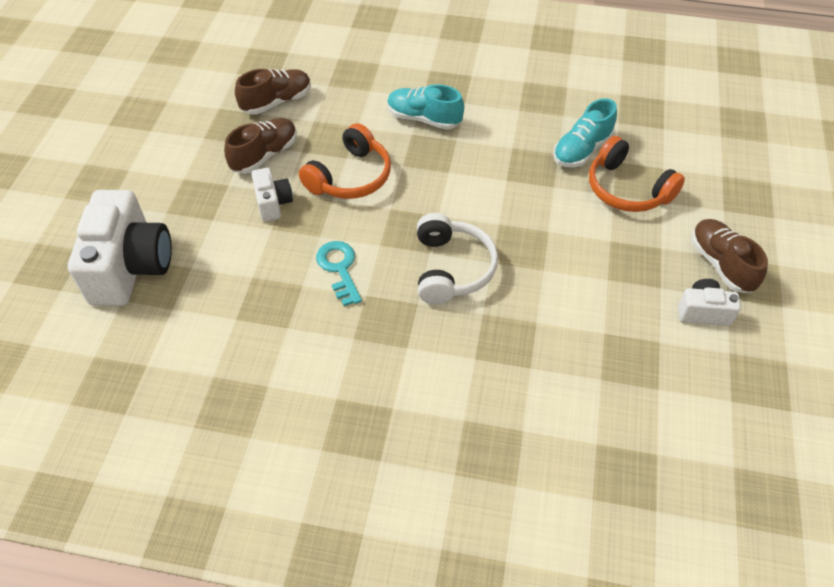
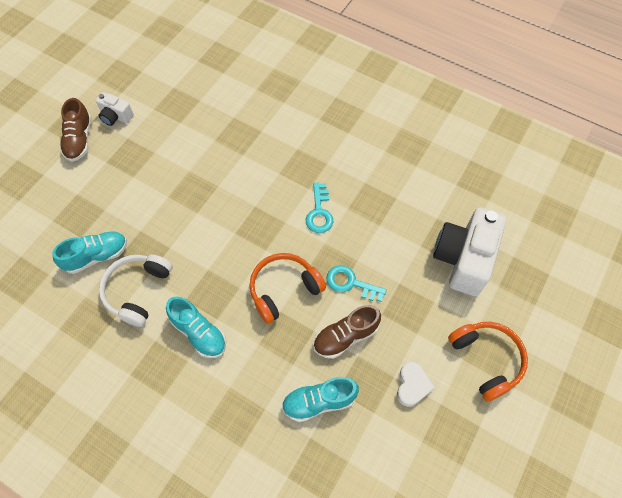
camera: 160 degrees left, 10 degrees up
brown shoe [235,69,311,115] -> turquoise shoe [282,377,359,422]
white camera [251,168,293,222] -> turquoise key [327,265,387,302]
white headphones [417,213,498,304] -> white headphones moved to [99,255,172,327]
orange headphones [589,136,685,212] -> orange headphones moved to [448,322,528,402]
none -> white heart [397,362,435,407]

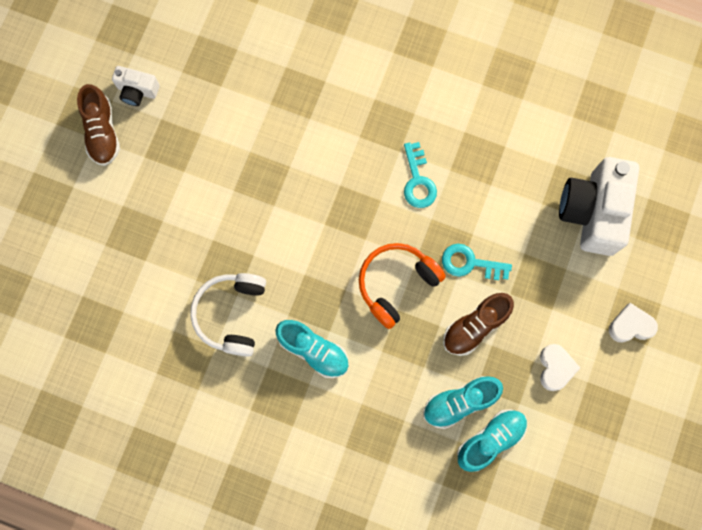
camera: 10 degrees left, 15 degrees up
turquoise shoe [52,231,127,274] -> turquoise shoe moved to [457,409,528,472]
orange headphones [448,322,528,402] -> white heart [609,303,658,343]

